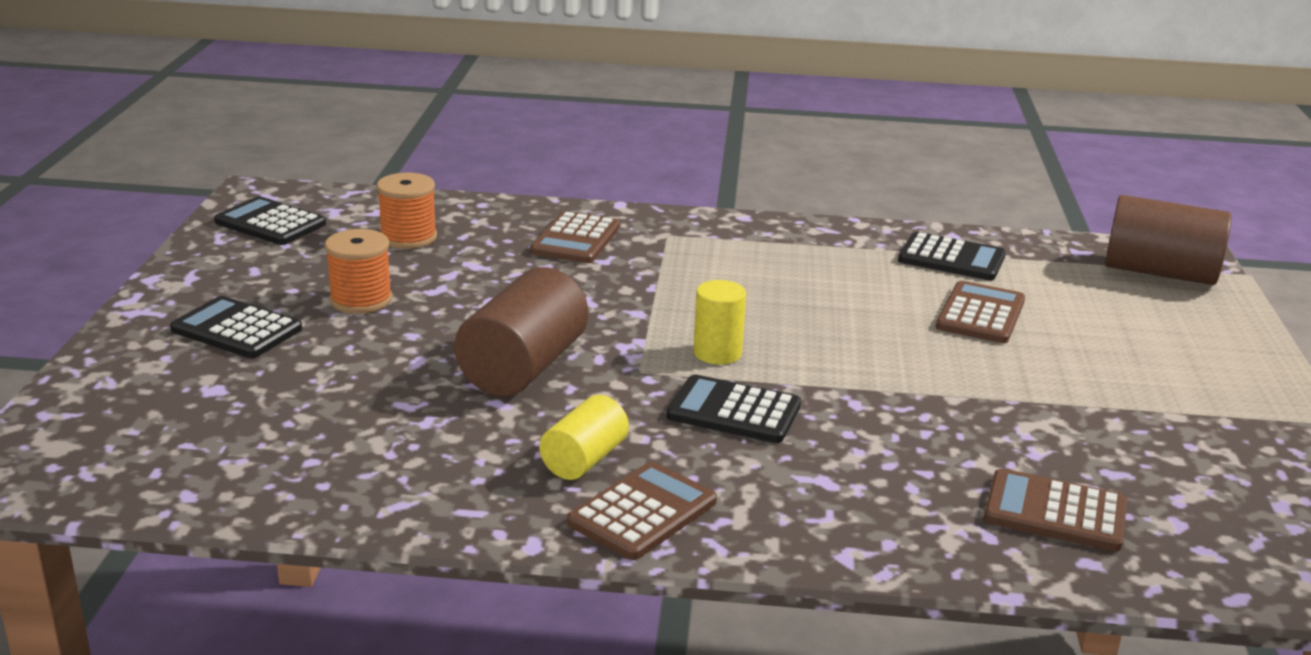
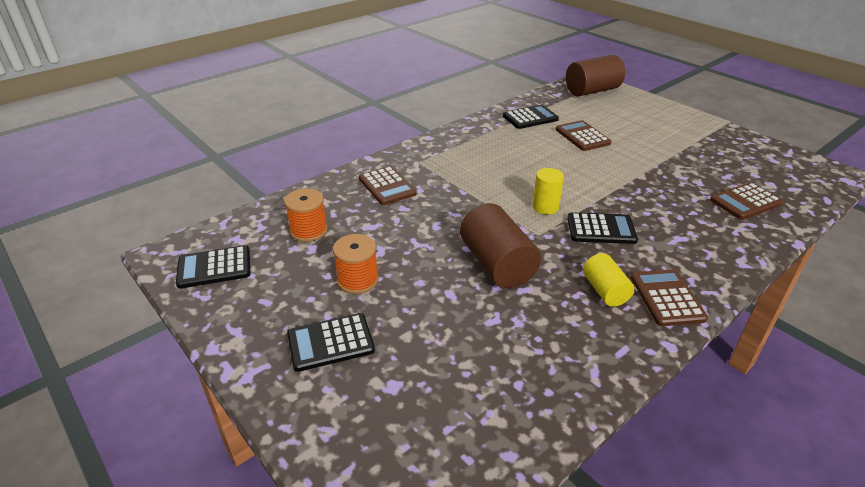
camera: 45 degrees left, 10 degrees up
black calculator [666,375,801,443] -> black calculator turned 150 degrees counterclockwise [567,212,638,244]

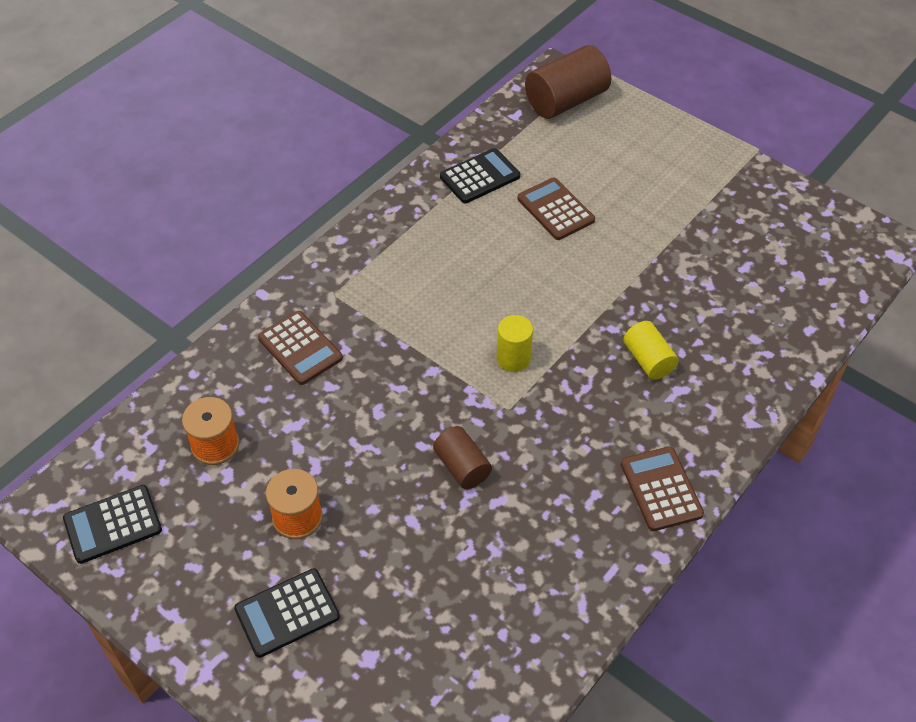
camera: 10 degrees left, 15 degrees up
brown cylinder [460,203,541,289] -> brown cylinder [433,426,492,489], size x0.58
black calculator [567,212,638,244] -> none
yellow cylinder [583,253,635,307] -> yellow cylinder moved to [623,321,679,380]
brown calculator [710,182,783,220] -> none

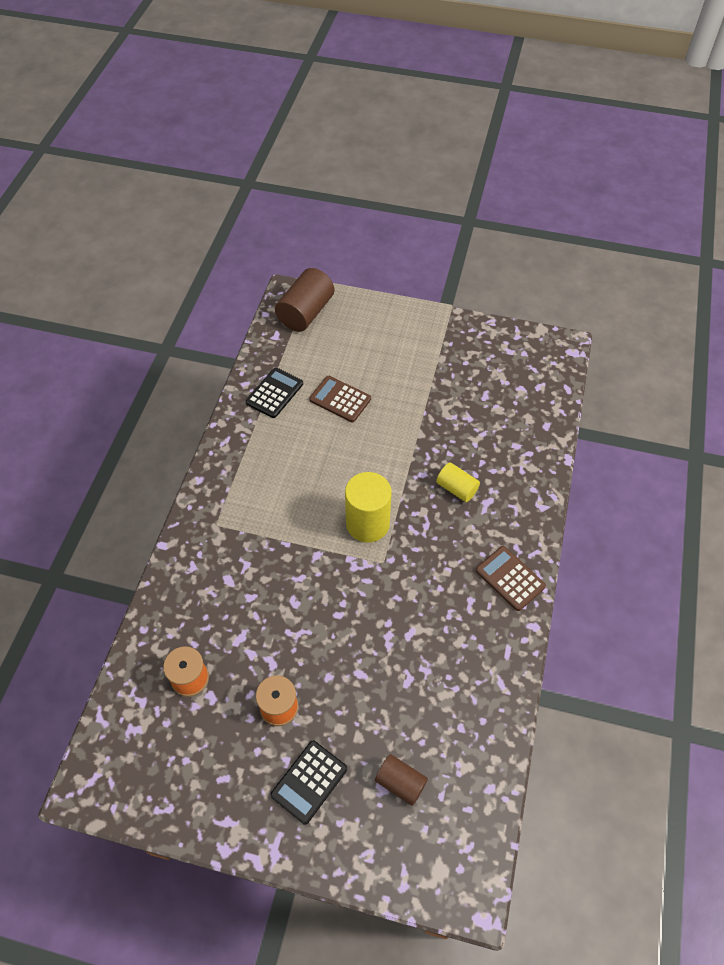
camera: 25 degrees left, 5 degrees up
black calculator [63,485,162,564] -> none
brown calculator [258,311,343,385] -> none
brown cylinder [433,426,492,489] -> brown cylinder moved to [375,754,428,806]
yellow cylinder [497,315,533,372] -> yellow cylinder [345,472,392,543], size x1.72

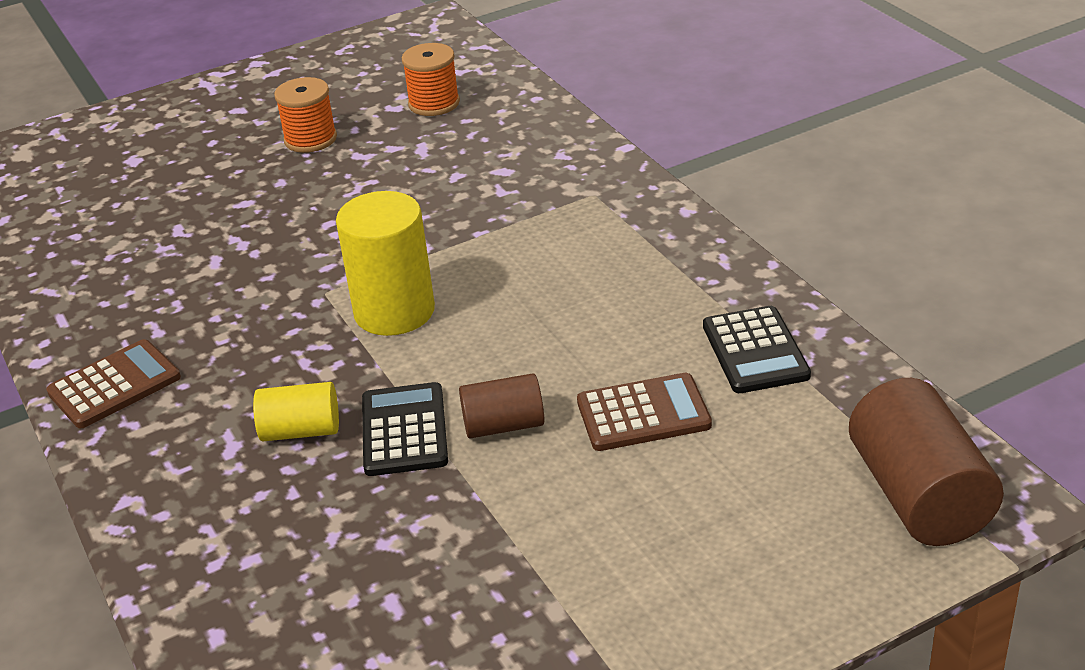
camera: 140 degrees right, 20 degrees down
black calculator [270,741,347,825] -> black calculator moved to [362,382,448,476]
brown cylinder [375,754,428,806] -> brown cylinder moved to [459,373,544,439]
brown calculator [476,546,546,611] -> brown calculator turned 45 degrees counterclockwise [46,339,181,429]

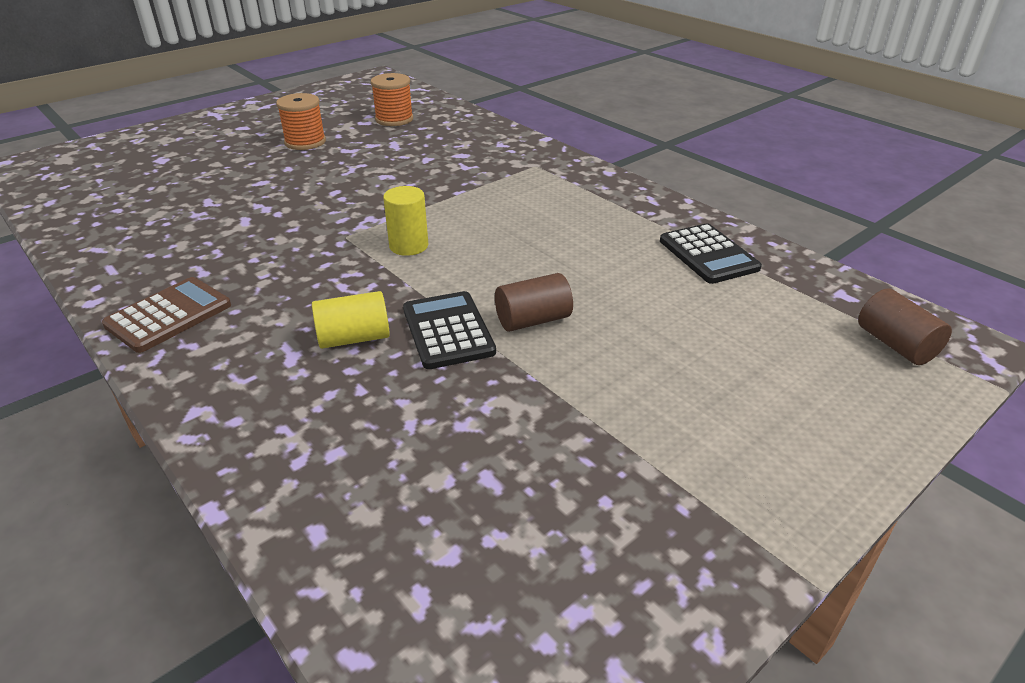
camera: 15 degrees left, 0 degrees up
yellow cylinder [336,191,435,336] -> yellow cylinder [383,186,428,256], size x0.58
brown calculator [577,373,712,451] -> none
brown cylinder [849,378,1004,546] -> brown cylinder [858,289,952,365], size x0.58

